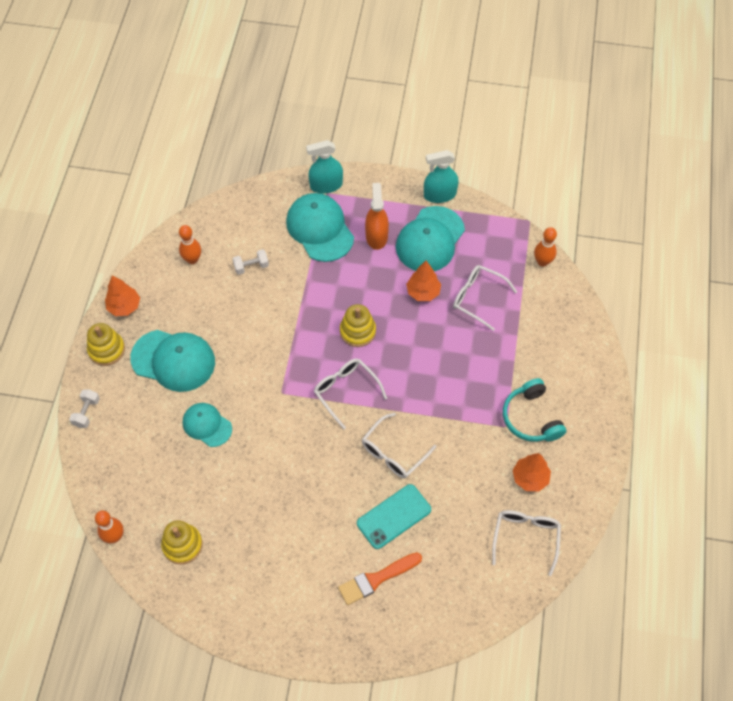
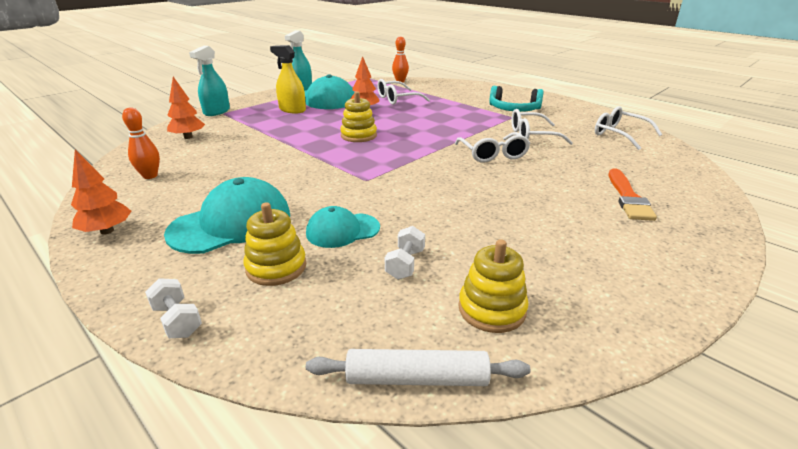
camera: 55 degrees left, 30 degrees down
yellow stacking toy [87,323,125,366] -> yellow stacking toy moved to [243,202,306,286]
orange bowling pin [95,511,123,543] -> white rolling pin [306,349,530,386]
white dumbbell [233,249,269,275] -> white dumbbell moved to [385,226,425,280]
turquoise cap [286,193,354,262] -> none
white glasses [314,358,387,429] -> white glasses moved to [511,109,573,145]
turquoise phone [357,484,431,549] -> none
orange spray bottle [365,183,389,250] -> yellow spray bottle [270,45,306,113]
orange tree [513,453,551,491] -> orange tree moved to [167,77,205,139]

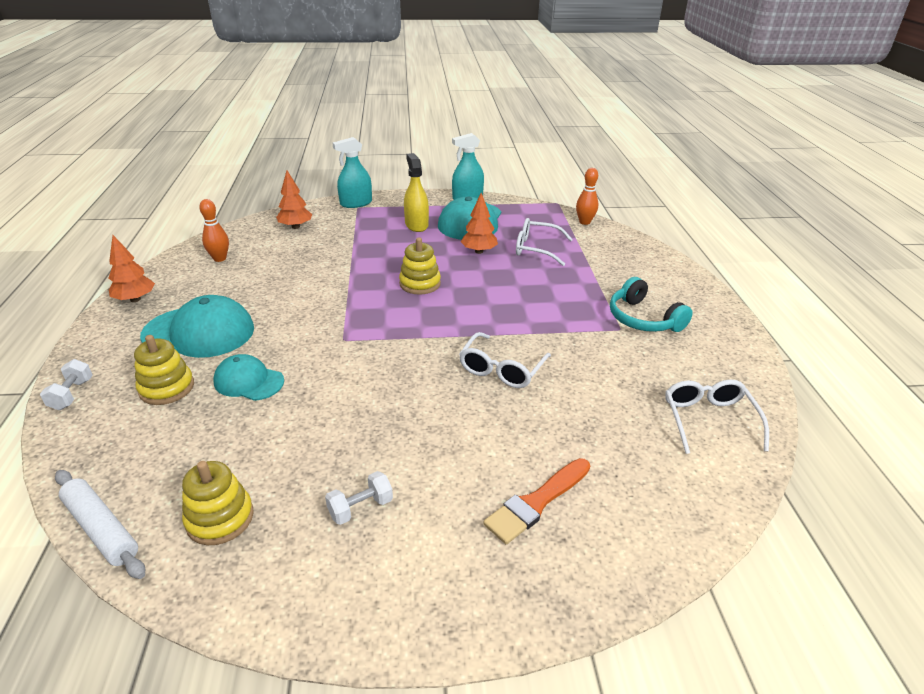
camera: 40 degrees right, 5 degrees up
white dumbbell [385,226,425,280] -> white dumbbell moved to [325,471,393,525]
white glasses [511,109,573,145] -> none

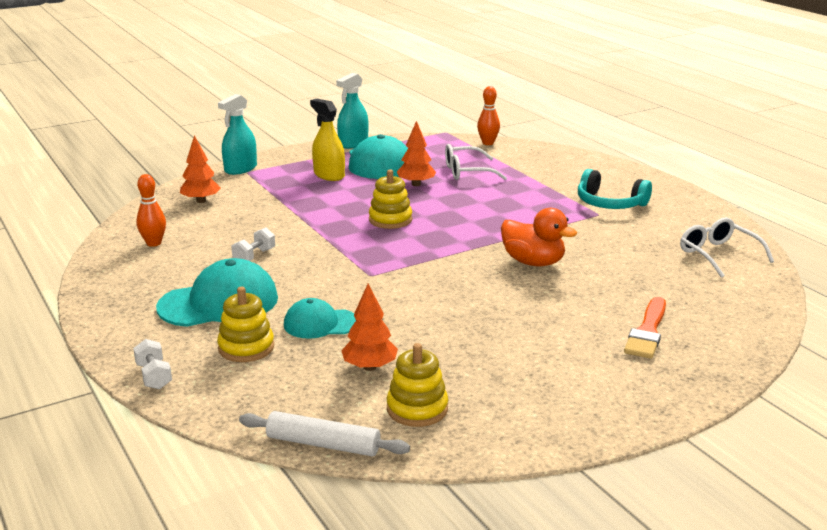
camera: 25 degrees left, 10 degrees down
orange tree [109,235,155,302] -> orange tree moved to [341,284,398,371]
white dumbbell [325,471,393,525] -> white dumbbell moved to [231,228,275,261]
white glasses [459,332,551,388] -> orange duck [501,208,577,266]

